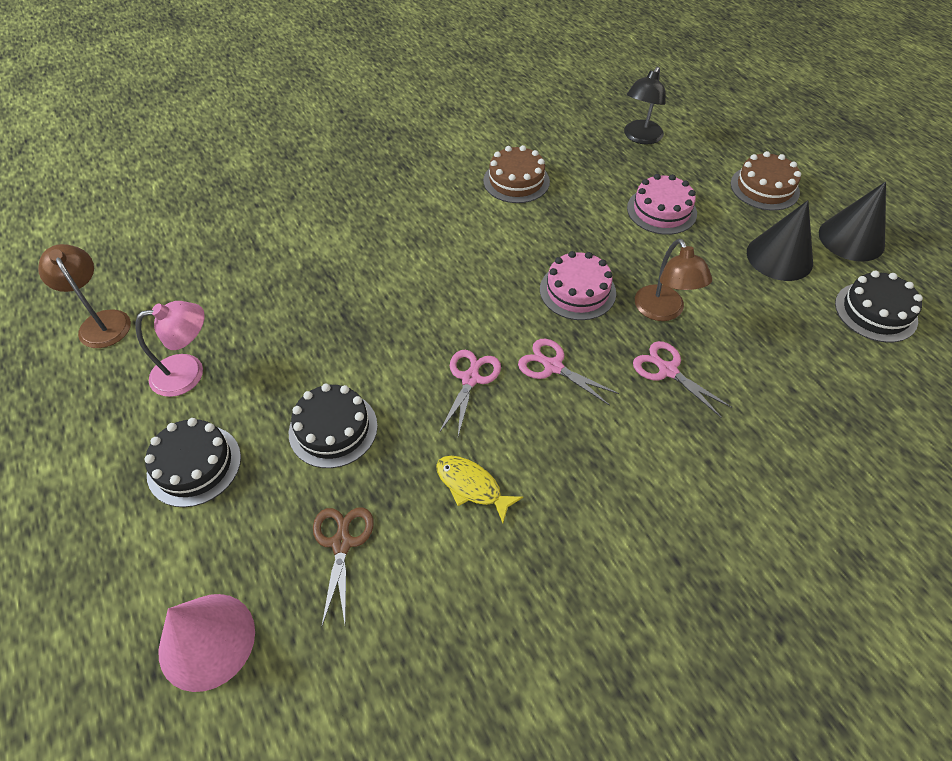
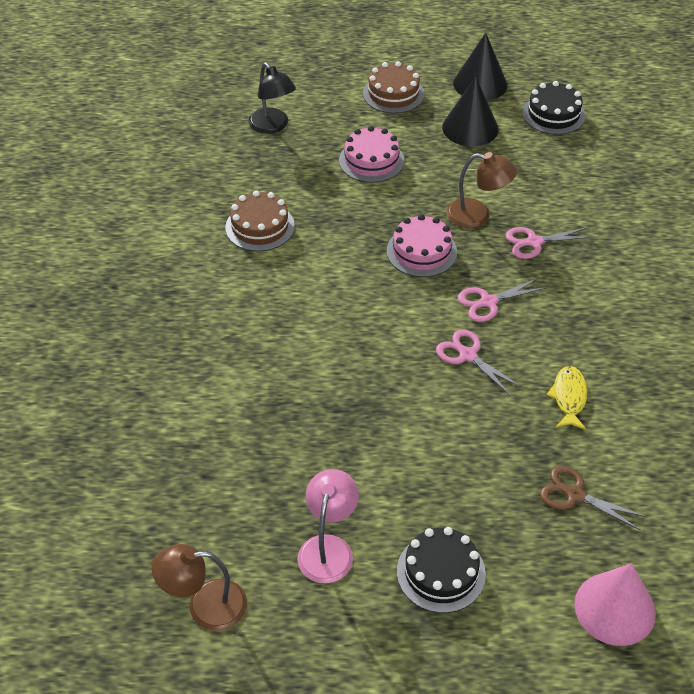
camera: 60 degrees left, 5 degrees down
black cake [289,384,378,468] -> none
yellow fish [436,456,523,523] -> yellow fish turned 120 degrees clockwise [546,366,587,430]

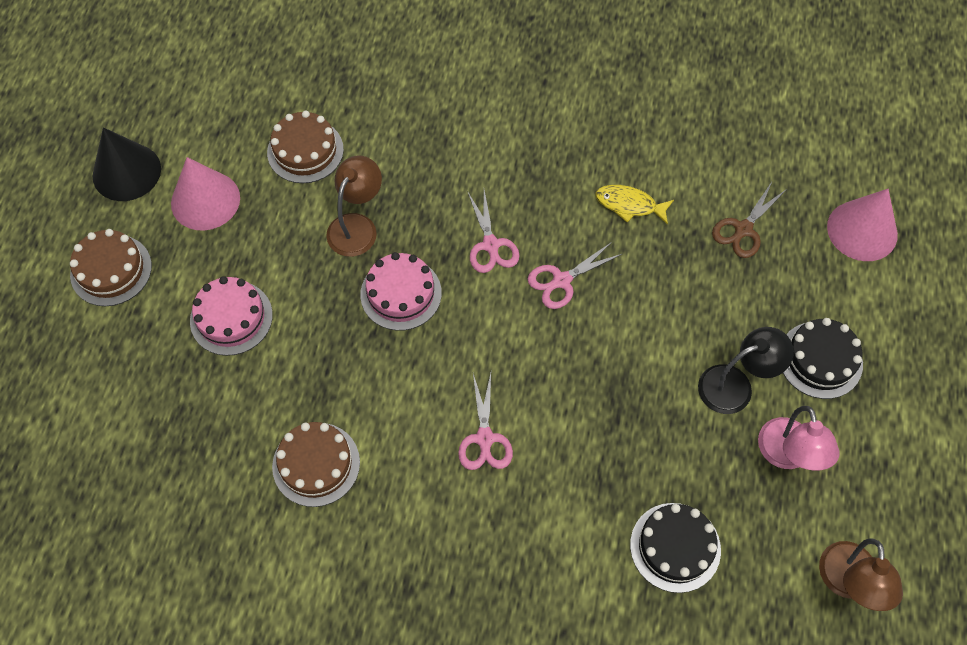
camera: 80 degrees left, 15 degrees up
black lamp [248,62,296,134] -> black lamp moved to [698,327,794,414]
pink lamp [297,469,359,584] -> pink lamp turned 120 degrees counterclockwise [758,406,839,471]
black cone [442,76,499,146] -> pink cone [171,157,240,231]
pink scissors [505,227,592,259] -> pink scissors moved to [458,373,513,470]
black cake [522,81,586,135] -> black cake moved to [630,503,721,593]
none -> brown cake [267,110,344,183]

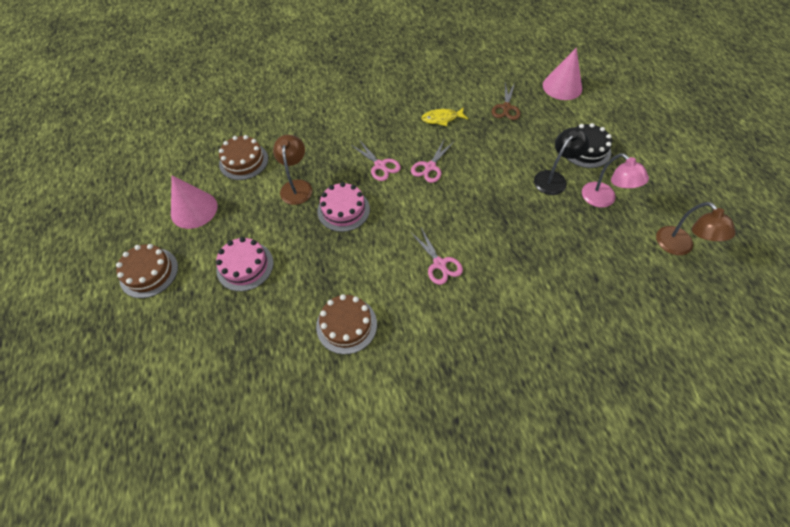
camera: 25 degrees left, 5 degrees down
black cone [93,127,161,201] -> none
black cake [630,503,721,593] -> none

